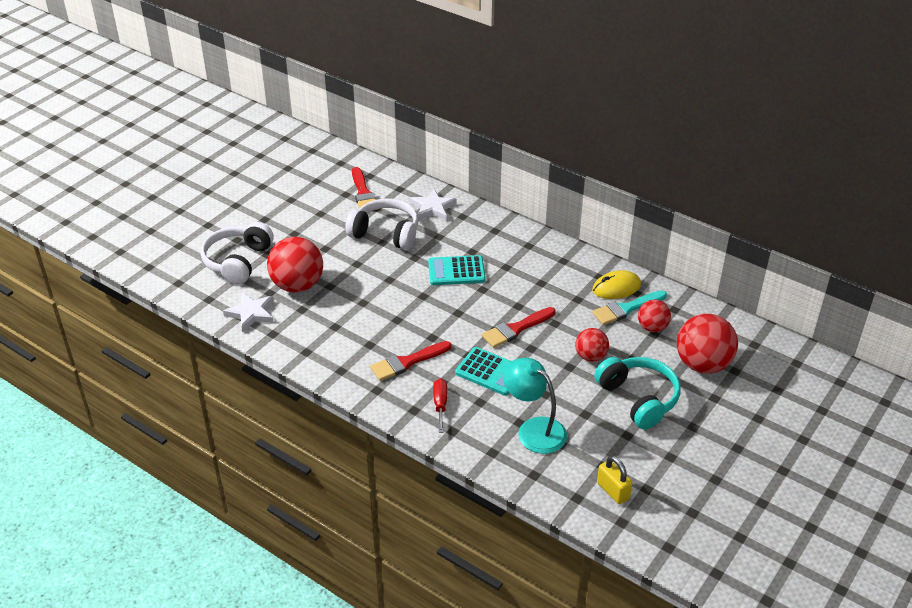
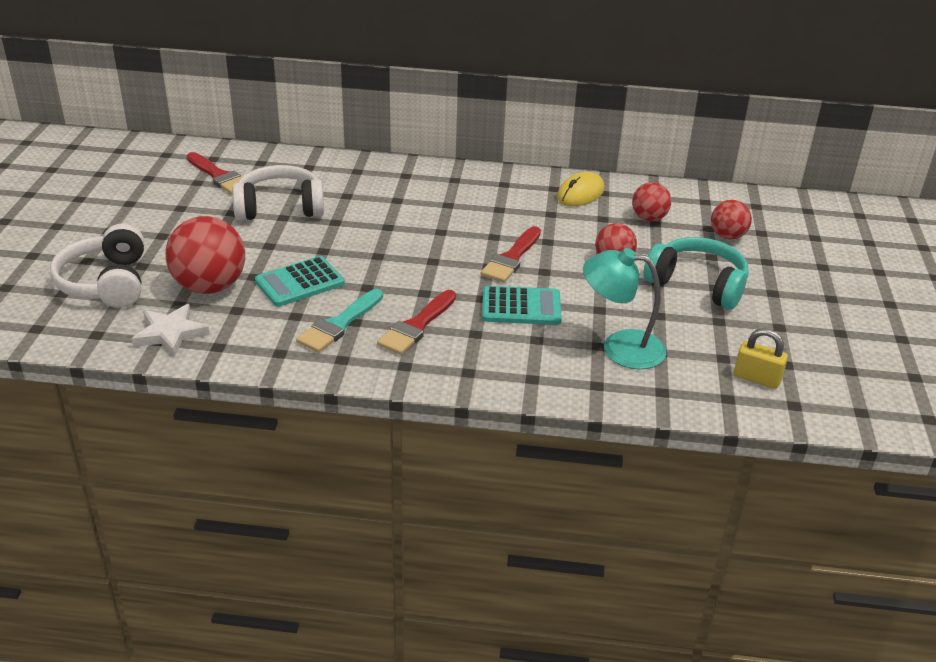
camera: 30 degrees left, 5 degrees down
white star [410,189,457,221] -> none
turquoise calculator [428,255,486,285] -> turquoise calculator moved to [255,256,345,307]
red screwdriver [433,379,447,433] -> none
turquoise brush [592,290,667,325] -> turquoise brush moved to [296,289,383,353]
red ball [677,314,738,374] -> red ball [711,200,752,240], size x0.57

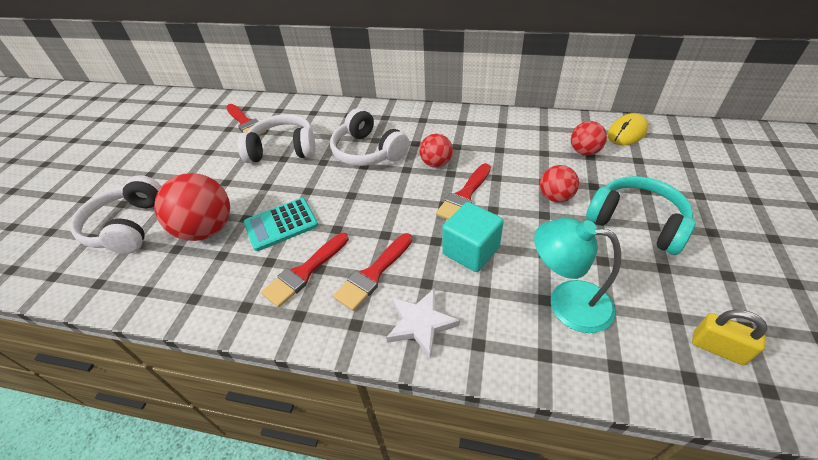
camera: 10 degrees right, 10 degrees up
white star [131,304,210,357] -> white star moved to [386,288,460,359]
turquoise brush [296,289,383,353] -> red brush [261,233,349,308]
turquoise calculator [482,286,562,325] -> turquoise cube [442,202,504,272]
yellow mouse [557,172,604,206] -> yellow mouse moved to [608,113,648,146]
red ball [711,200,752,240] -> red ball moved to [419,134,453,168]
none -> white headphones [330,108,409,166]

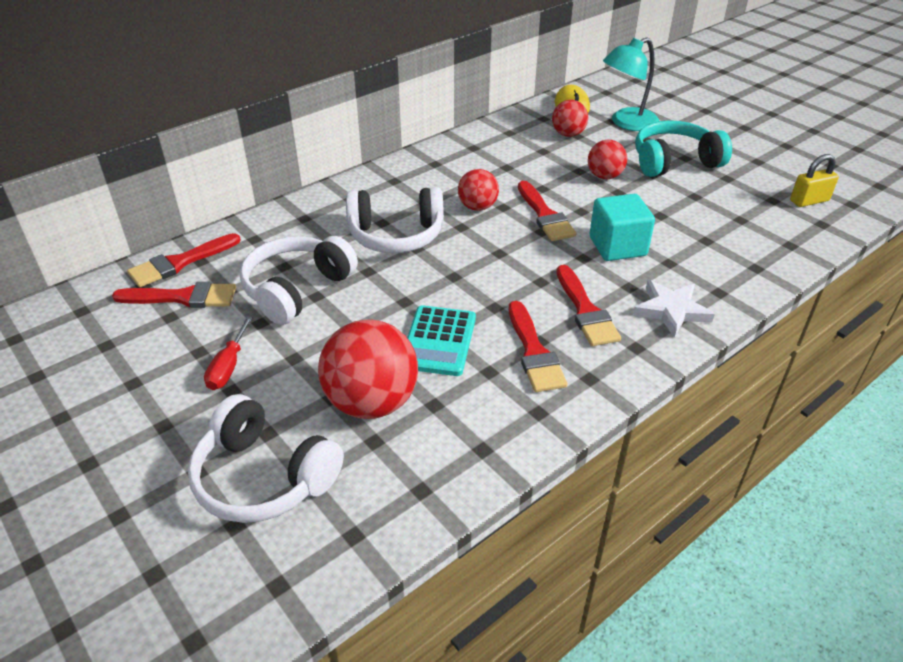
camera: 55 degrees left, 5 degrees down
turquoise lamp [534,218,621,333] -> turquoise lamp moved to [603,37,659,131]
none -> red brush [127,233,241,287]
none -> red screwdriver [204,316,253,390]

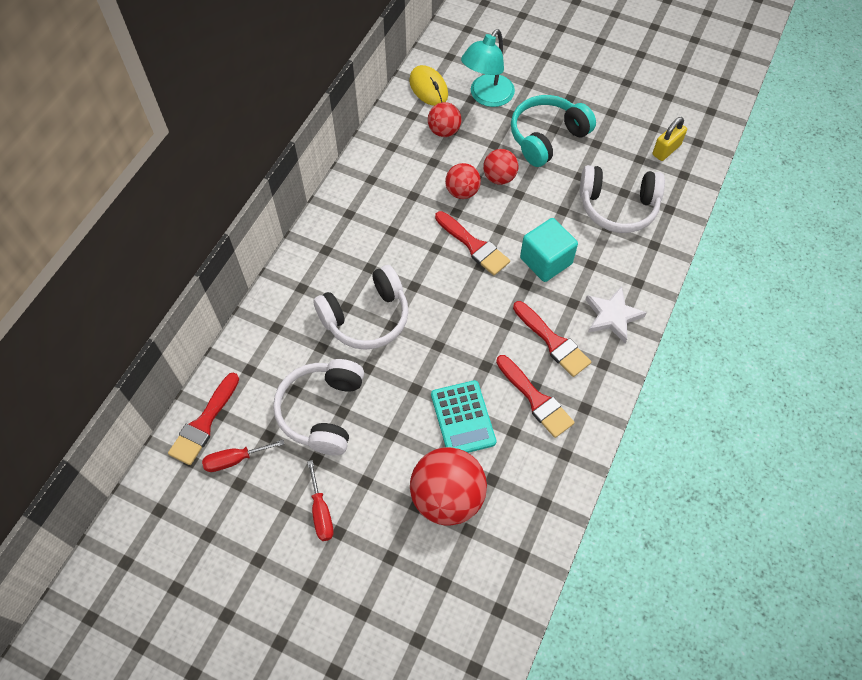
camera: 25 degrees left, 20 degrees up
red brush [112,282,236,308] -> red screwdriver [202,440,284,472]
white headphones [188,394,344,523] -> white headphones moved to [580,165,665,233]
red ball [458,169,499,211] -> red ball moved to [445,163,481,199]

